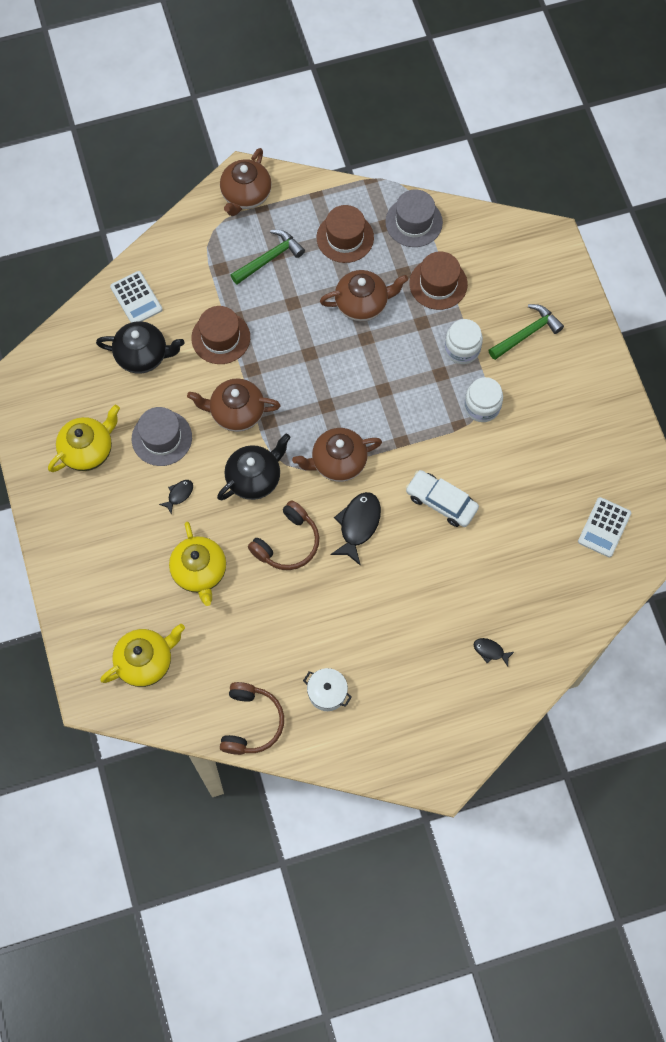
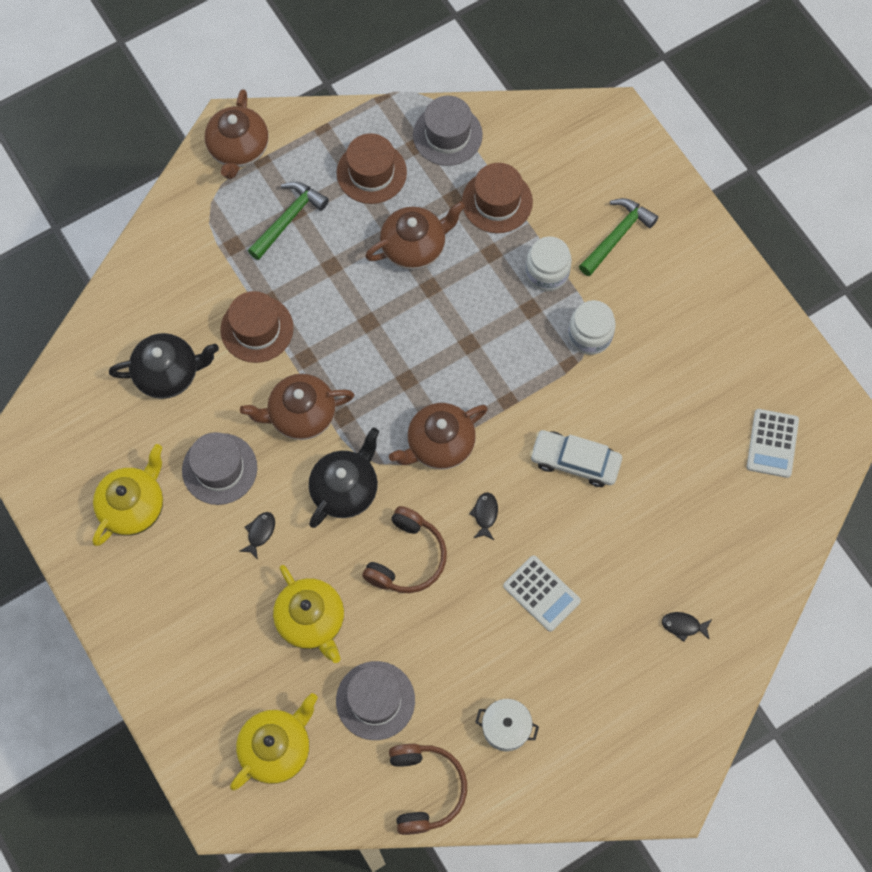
camera: 15 degrees left, 0 degrees up
white calculator [110,271,163,322] -> white calculator moved to [503,555,581,632]
black fish [330,492,381,566] -> black fish [469,492,498,540], size x0.52
none -> grey hat [336,661,415,740]

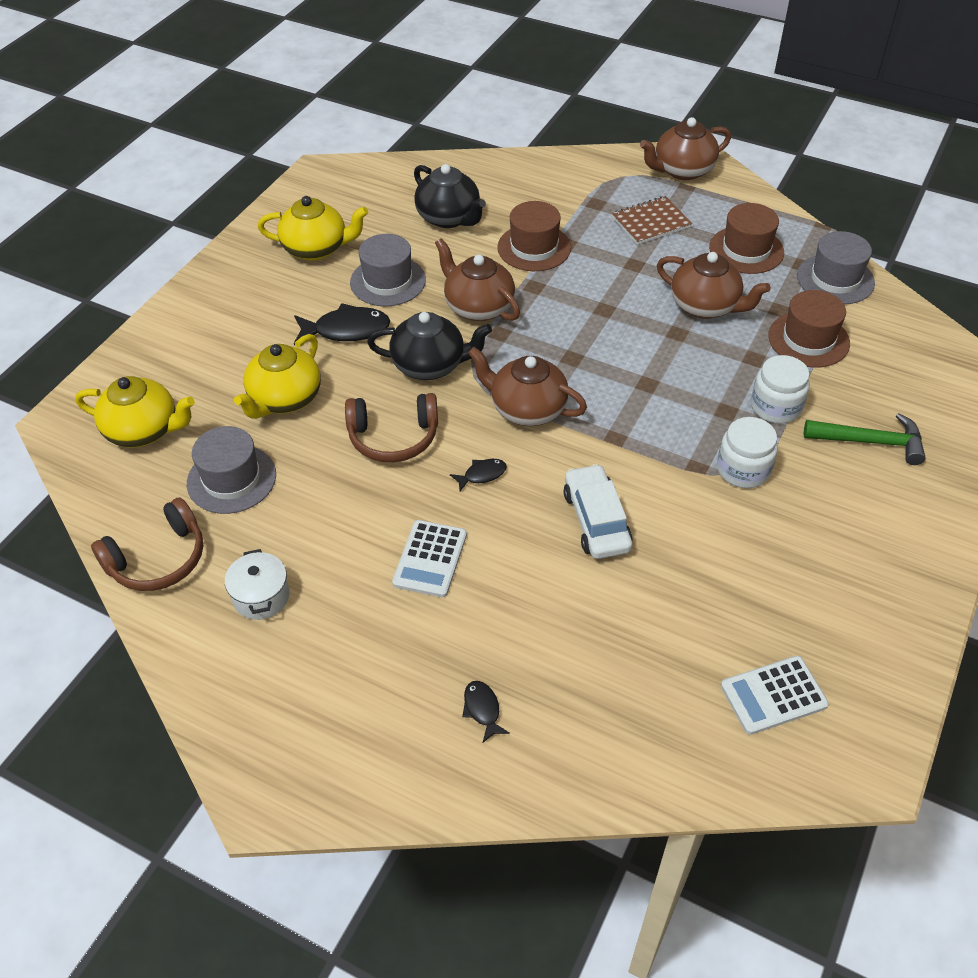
camera: 60 degrees right, 20 degrees down
black fish [239,512,275,560] -> black fish [294,303,390,345], size x1.90
green hammer [248,182,329,260] -> brown notebook [612,196,692,245]

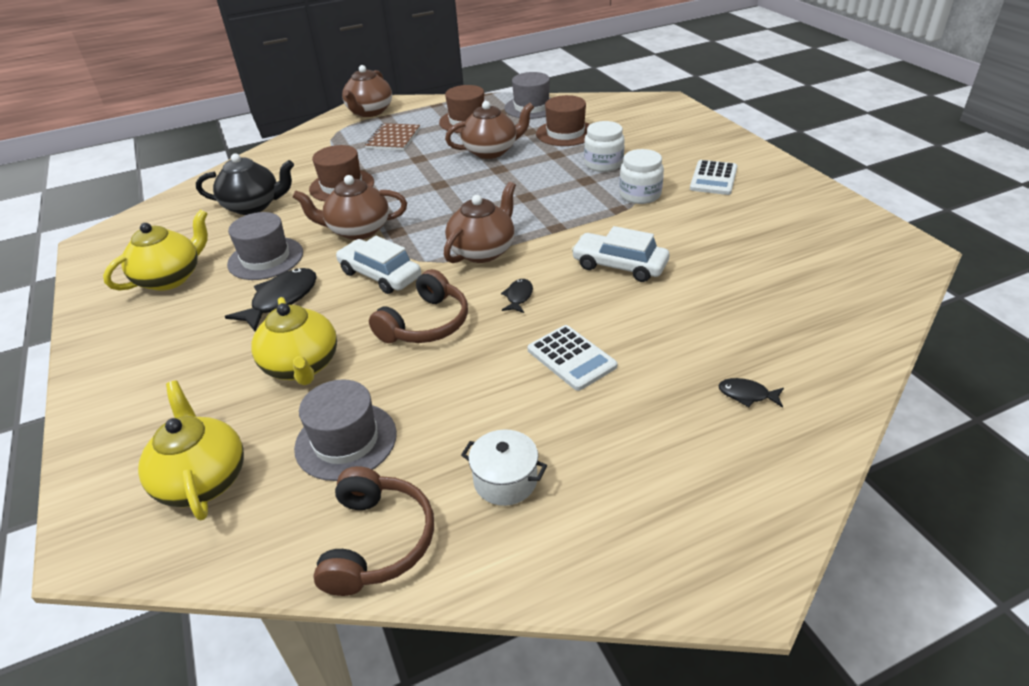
camera: 50 degrees left, 10 degrees down
yellow teapot [75,376,195,448] -> yellow teapot turned 75 degrees counterclockwise [138,381,244,520]
black teapot [367,312,492,380] -> white car [336,236,421,294]
brown teapot [468,347,587,426] -> brown teapot turned 150 degrees clockwise [444,182,516,263]
white calculator [721,656,829,735] -> white calculator moved to [690,160,737,195]
green hammer [804,413,926,465] -> none

